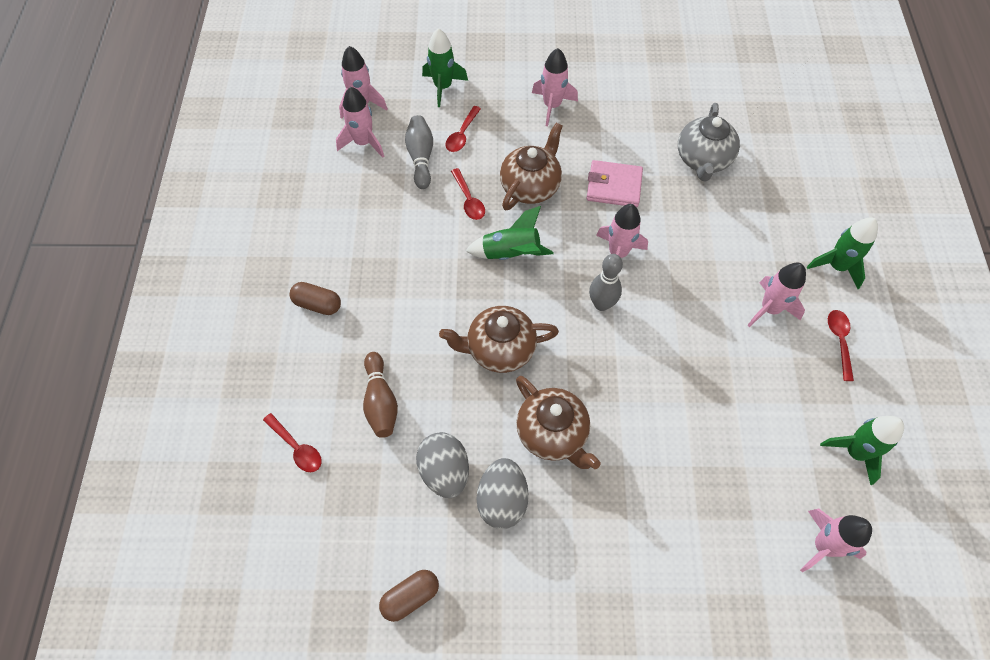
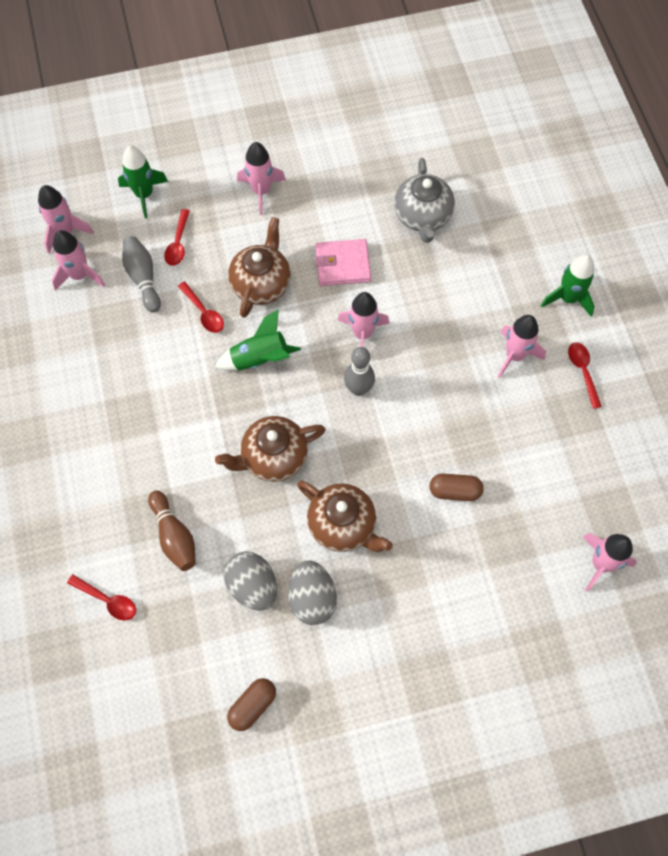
camera: 15 degrees left, 5 degrees up
brown capsule [290,282,341,315] -> brown capsule moved to [429,474,484,501]
green rocket [820,416,904,485] -> none

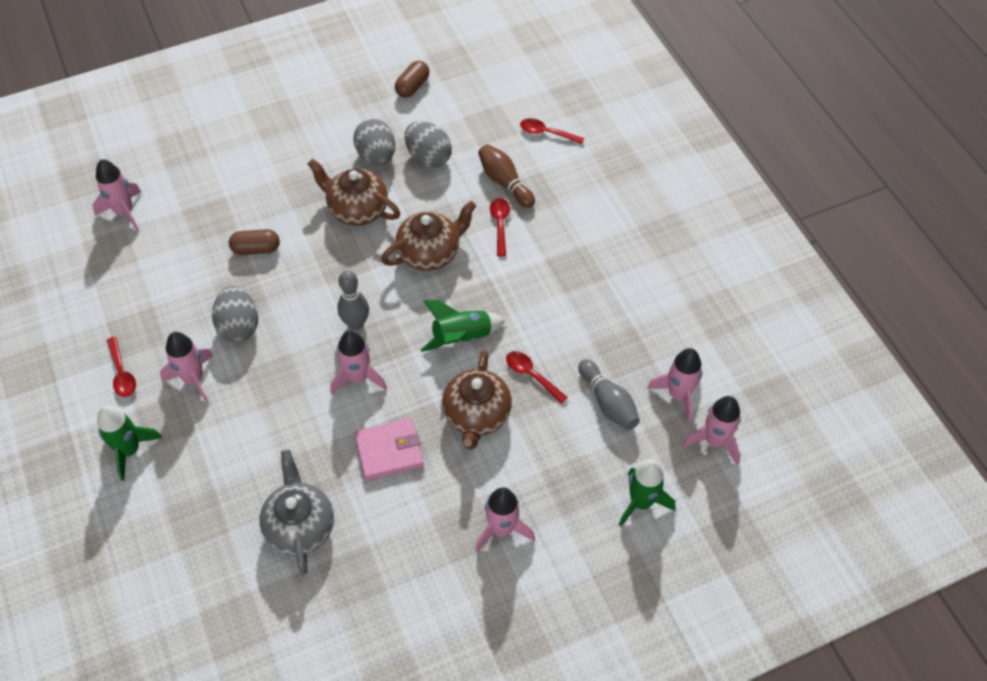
camera: 170 degrees right, 10 degrees down
red spoon [164,209,190,266] -> red spoon moved to [490,198,510,257]
none -> grey egg [212,286,258,342]

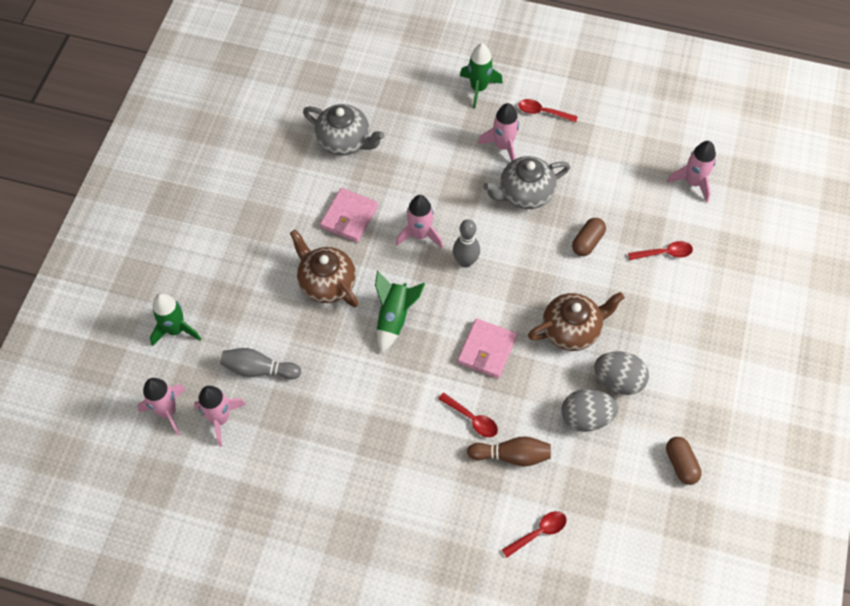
camera: 130 degrees right, 5 degrees up
grey egg [212,286,258,342] -> grey teapot [483,156,570,209]
brown teapot [381,201,476,271] -> pink wallet [457,318,517,379]
pink rocket [475,487,535,552] -> none
red spoon [506,351,568,404] -> red spoon moved to [628,241,693,260]

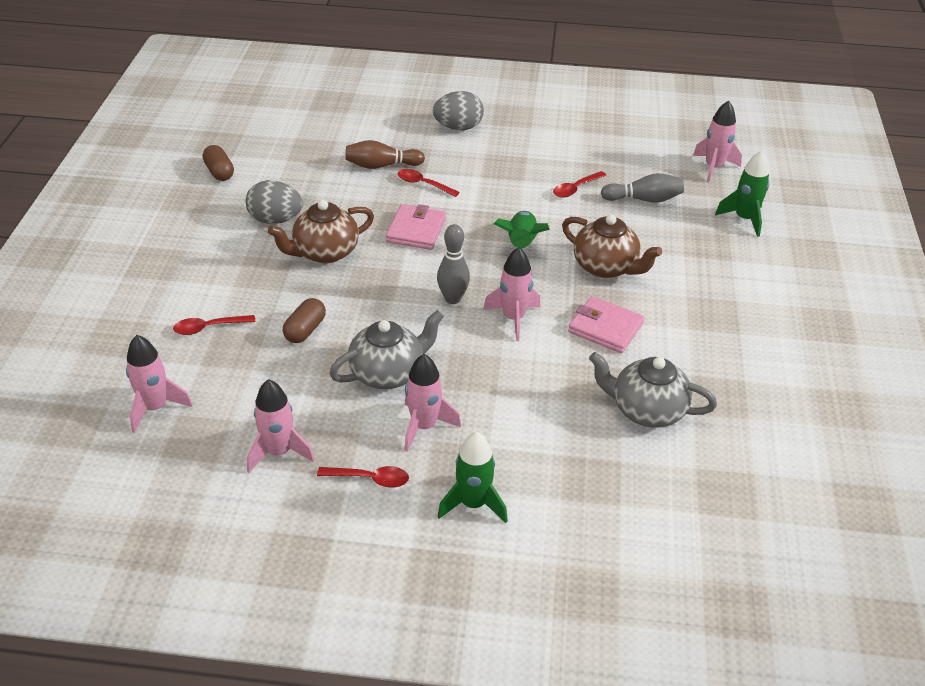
camera: 170 degrees right, 20 degrees down
pink rocket [194,386,246,447] -> pink rocket moved to [247,379,315,473]
pink wallet [320,188,378,242] -> pink wallet turned 75 degrees counterclockwise [568,296,645,353]
red spoon [502,511,566,557] -> red spoon moved to [553,171,606,198]
grey egg [561,389,618,432] -> grey egg moved to [433,91,484,130]

